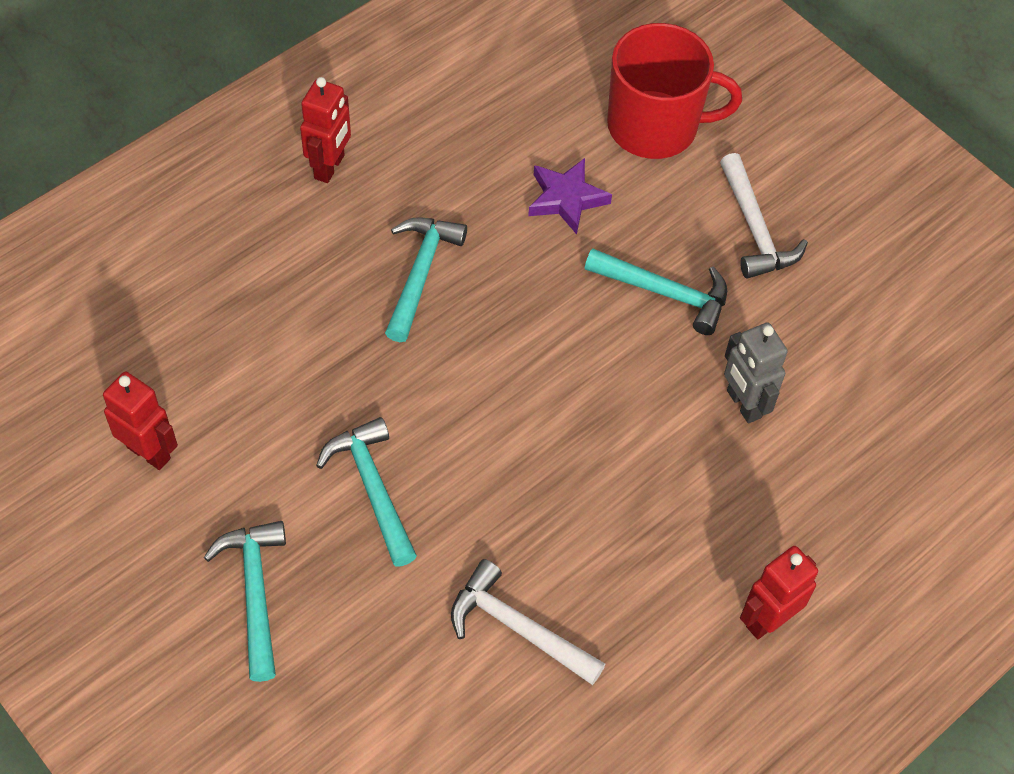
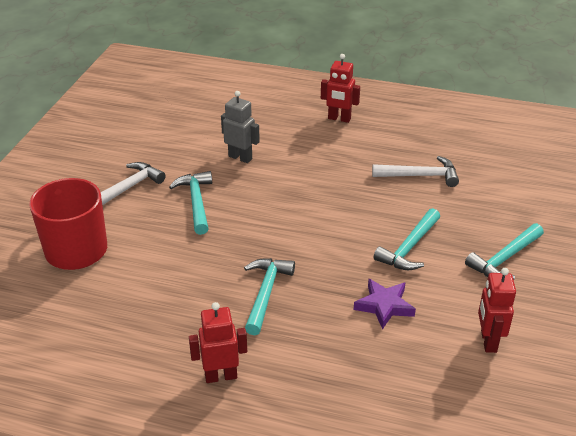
camera: 120 degrees left, 20 degrees down
turquoise hammer [385,217,467,342] -> turquoise hammer turned 120 degrees clockwise [244,258,295,335]
white hammer [451,559,606,685] -> white hammer turned 90 degrees counterclockwise [372,156,459,187]
purple star [528,158,612,235] -> purple star moved to [354,279,416,330]
grey robot [724,322,788,423] -> grey robot turned 90 degrees counterclockwise [221,91,260,163]

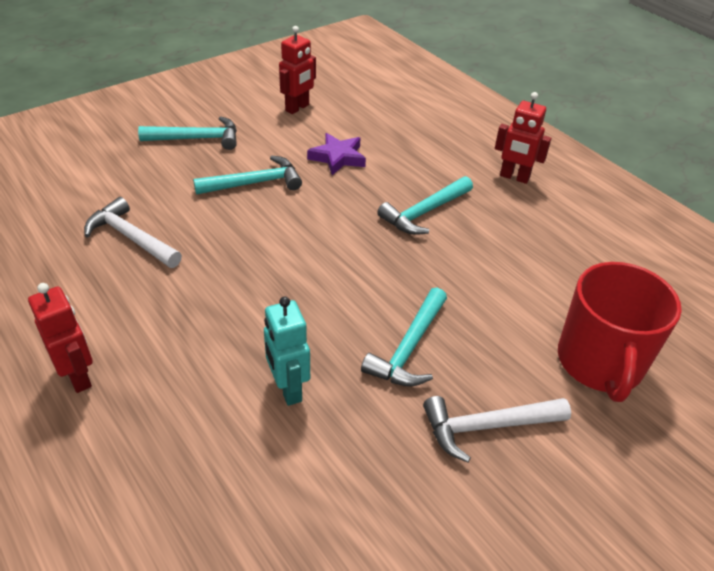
camera: 145 degrees left, 5 degrees up
grey robot [221,91,260,163] -> turquoise robot [264,297,310,406]

